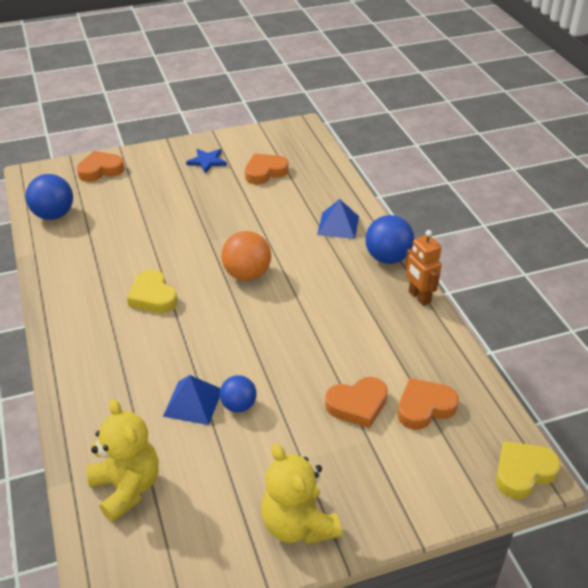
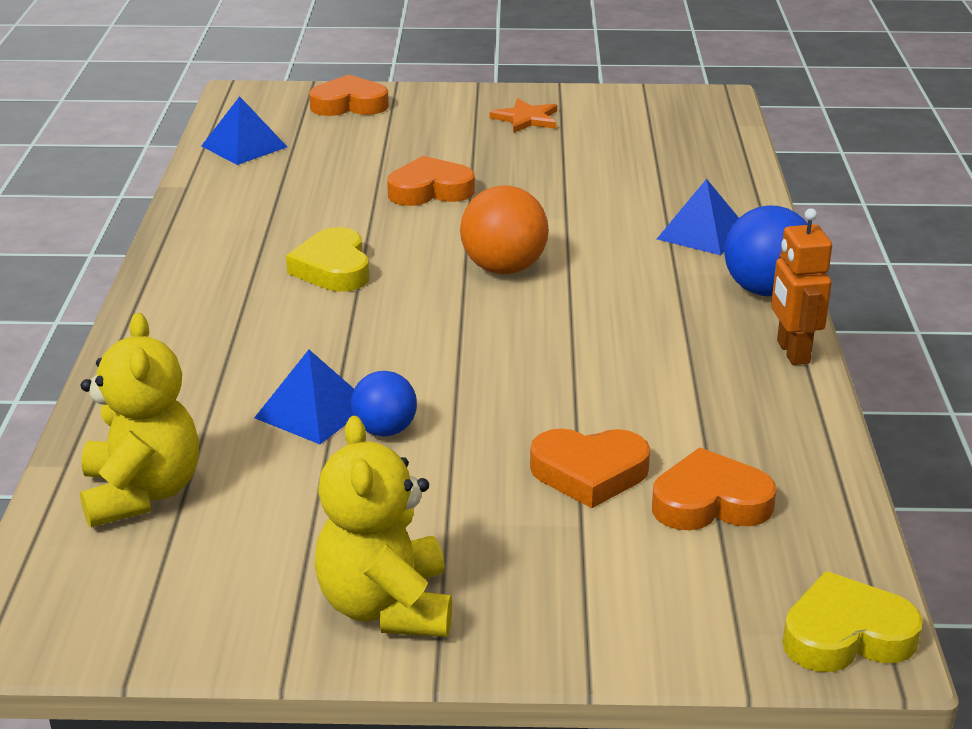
camera: 20 degrees right, 10 degrees down
blue ball [26,174,73,220] -> blue pyramid [201,96,287,165]
blue star [186,149,227,173] -> orange star [489,98,557,133]
orange heart [245,154,289,184] -> orange heart moved to [387,156,475,206]

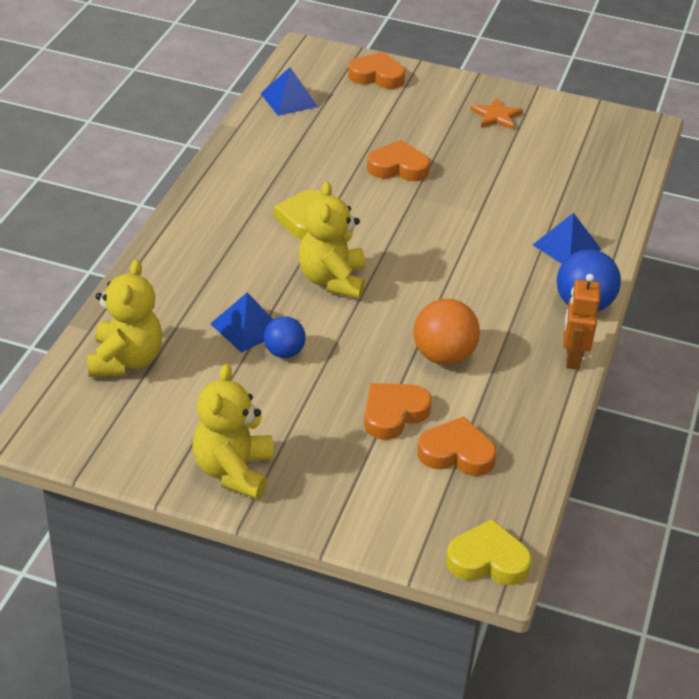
camera: 15 degrees right, 10 degrees up
orange ball [460,185,549,274] -> orange ball moved to [413,299,480,365]
orange heart [530,429,650,508] -> orange heart turned 120 degrees clockwise [364,383,432,440]
none -> yellow teddy bear [298,181,365,299]

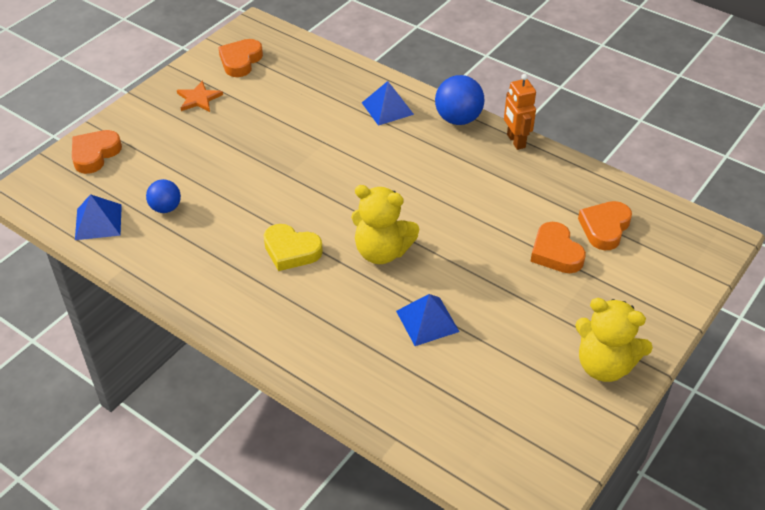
camera: 70 degrees left, 5 degrees up
yellow teddy bear [87,259,162,377] -> none
blue ball [264,316,306,358] -> blue ball moved to [146,179,181,213]
orange heart [367,140,430,181] -> orange heart moved to [218,39,263,77]
orange ball [413,299,480,365] -> none
yellow heart [446,519,532,585] -> none
orange robot [563,274,600,370] -> orange robot turned 45 degrees clockwise [504,74,536,150]

